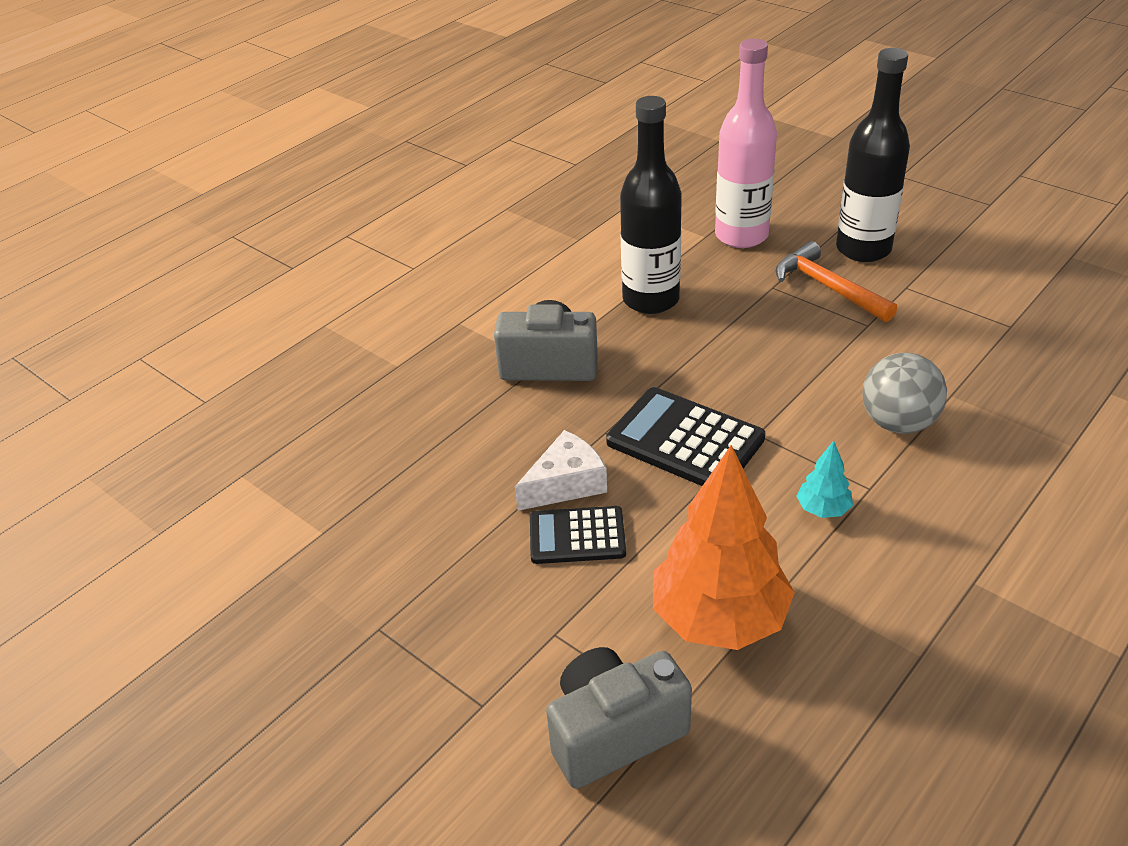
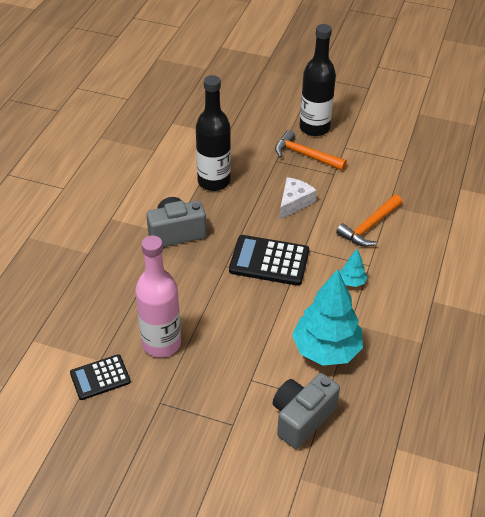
camera: 25 degrees left, 5 degrees up
white cheese [515,430,607,511] -> white cheese moved to [280,177,317,219]
black calculator [530,506,626,564] -> black calculator moved to [70,354,131,400]
orange tree [653,445,795,650] -> turquoise tree [292,269,363,366]
pink bottle [715,39,777,248] -> pink bottle moved to [135,236,181,357]
grey ball [862,353,947,434] -> orange hammer [336,194,402,247]

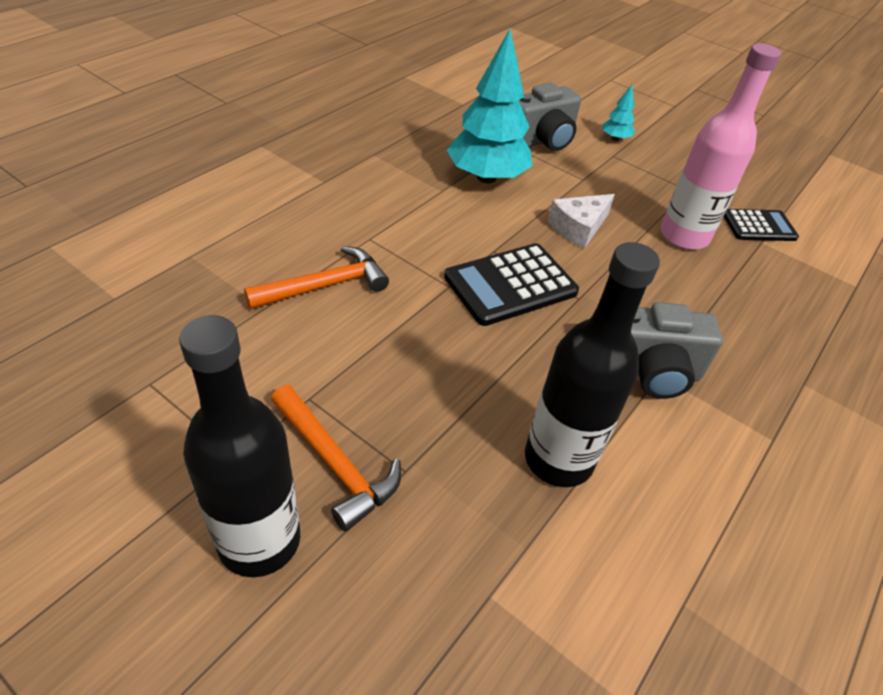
camera: 165 degrees left, 0 degrees up
black calculator [229,235,309,286] -> black calculator turned 120 degrees clockwise [444,243,579,326]
white cheese [280,177,317,219] -> white cheese moved to [548,194,615,249]
turquoise tree [339,248,367,287] -> turquoise tree moved to [602,85,635,141]

